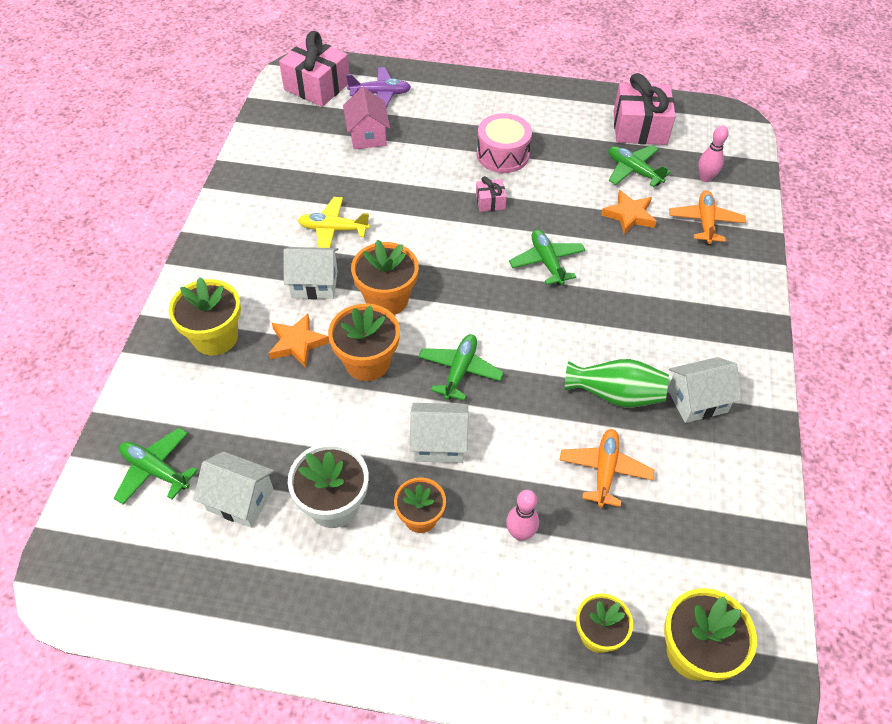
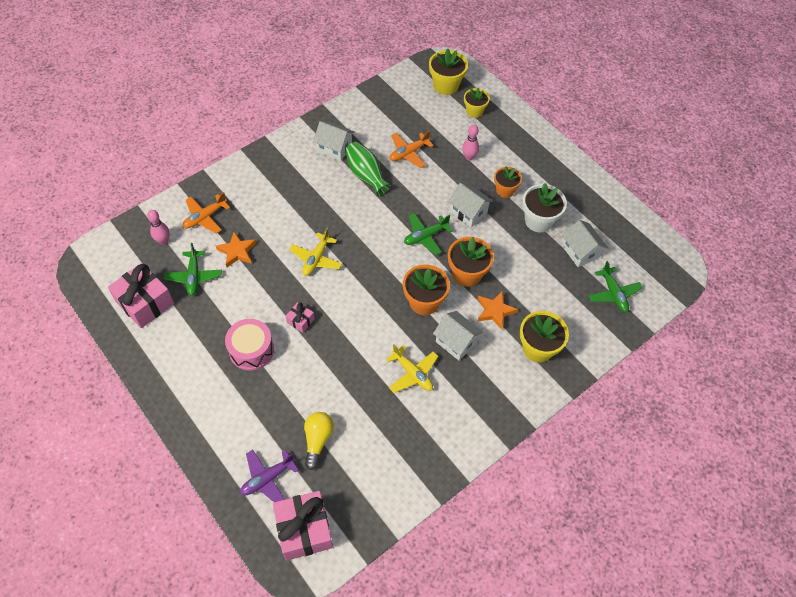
camera: 140 degrees left, 5 degrees up
pink house [343,87,390,149] -> yellow light bulb [304,412,334,470]
purple plane [346,67,411,108] -> purple plane turned 75 degrees counterclockwise [240,450,299,502]
green plane [509,229,586,286] -> yellow plane [289,228,342,276]

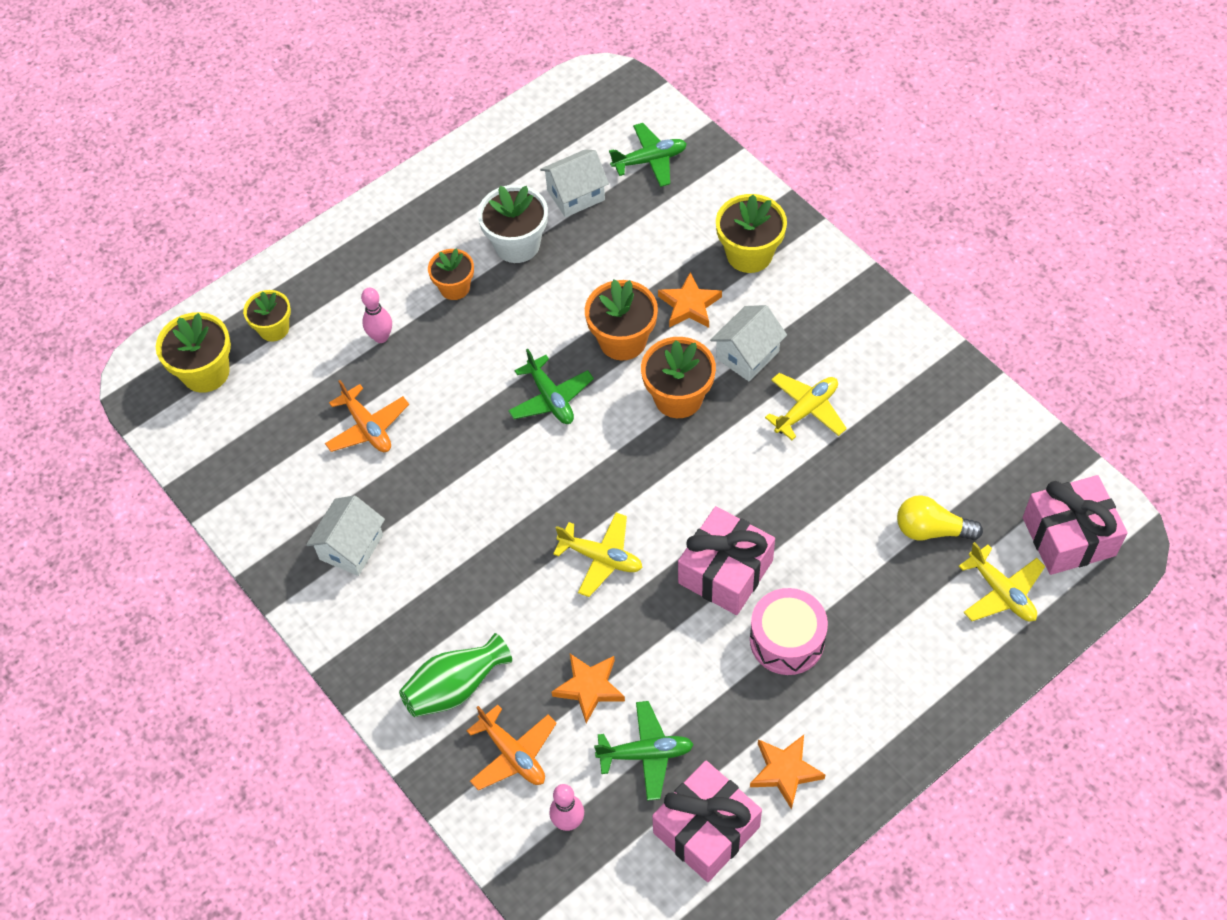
camera: 85 degrees left, 0 degrees up
purple plane [240,450,299,502] -> yellow plane [959,542,1045,621]
pink gift [285,302,315,333] -> pink gift [678,506,775,615], size x2.10
green vase [345,142,391,196] -> green vase moved to [399,633,512,717]
white house [448,183,493,227] -> none
none -> orange star [750,735,825,810]

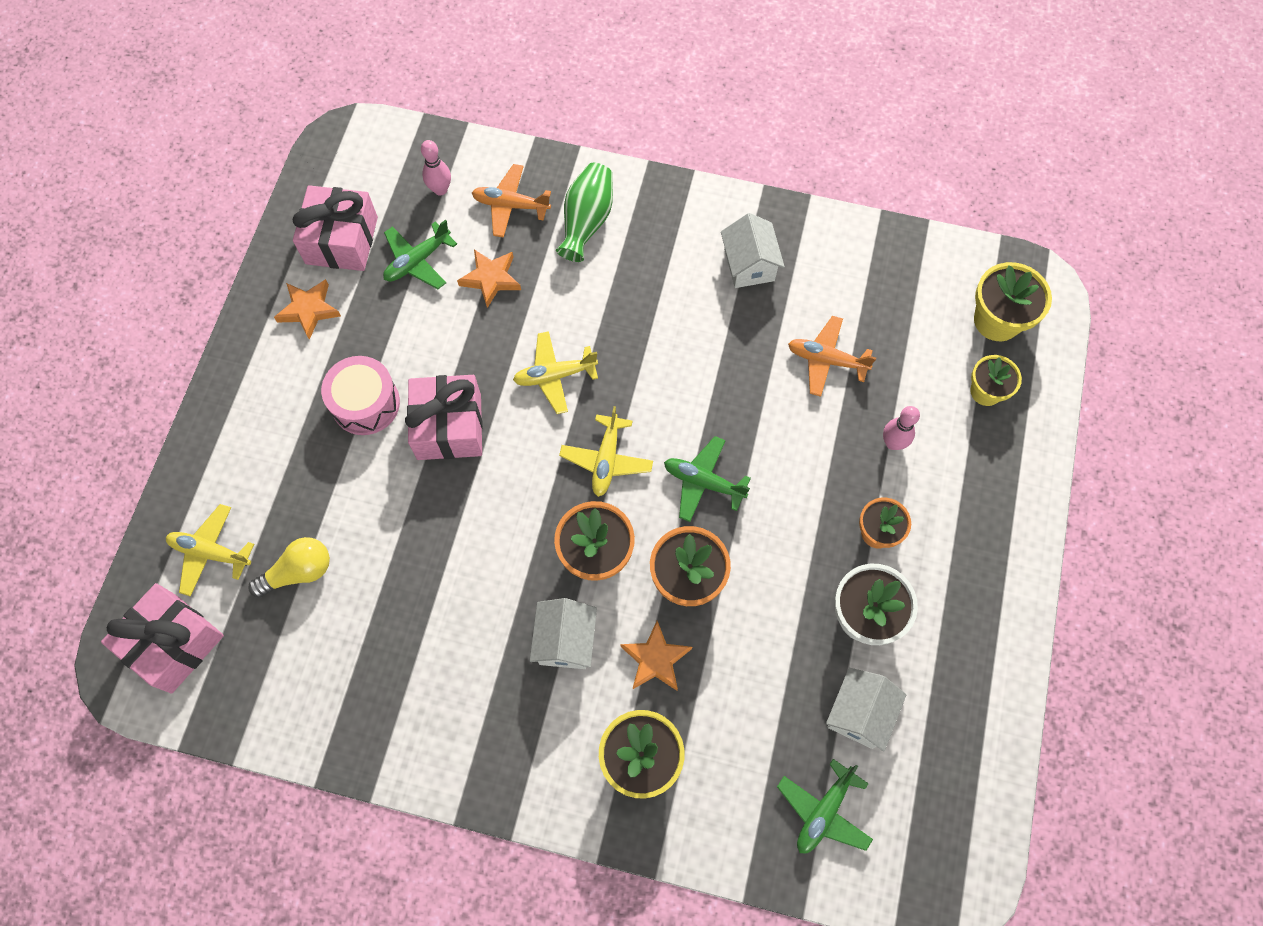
camera: 140 degrees right, 10 degrees up
yellow plane [765,373,847,440] -> yellow plane moved to [559,406,653,497]

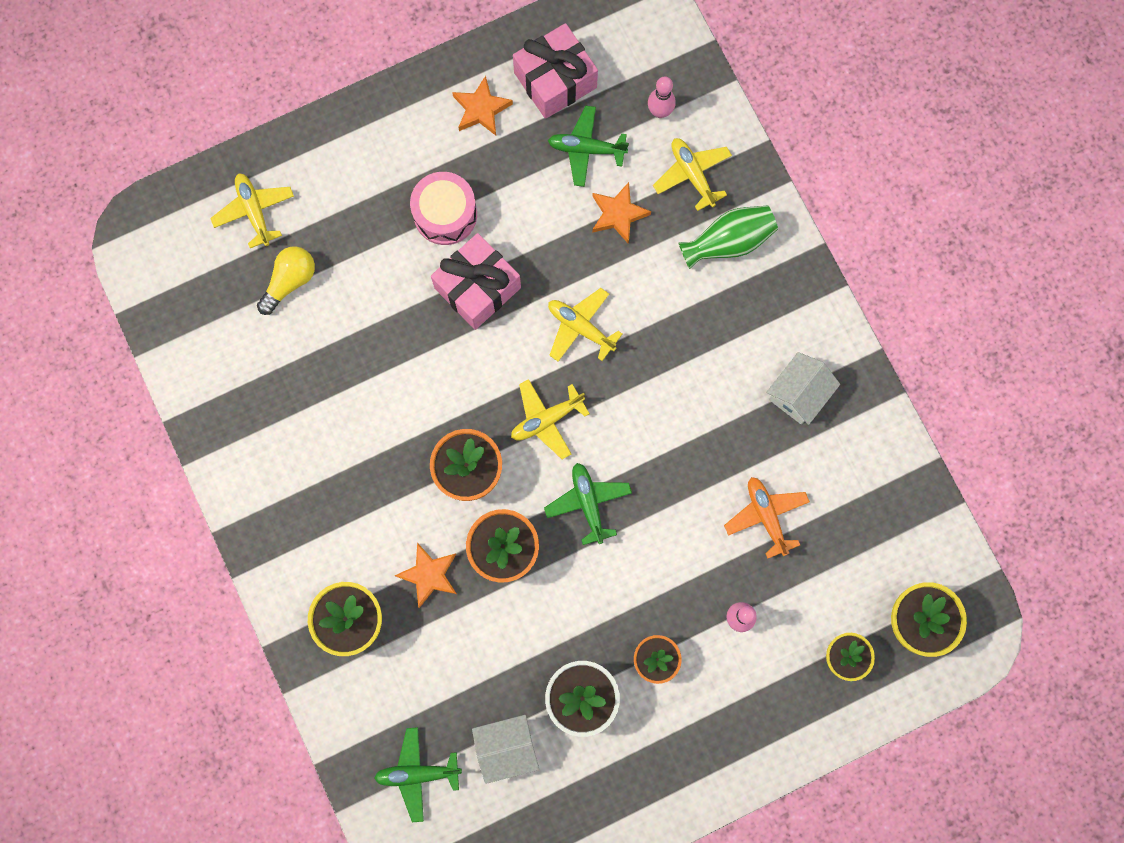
camera: 50 degrees right, 10 degrees up
pink gift [101,583,224,694] -> none
yellow light bulb [249,537,330,598] -> yellow light bulb turned 75 degrees counterclockwise [257,246,315,315]
orange plane [472,164,551,238] -> yellow plane [653,138,732,211]
white house [530,598,597,669] -> none

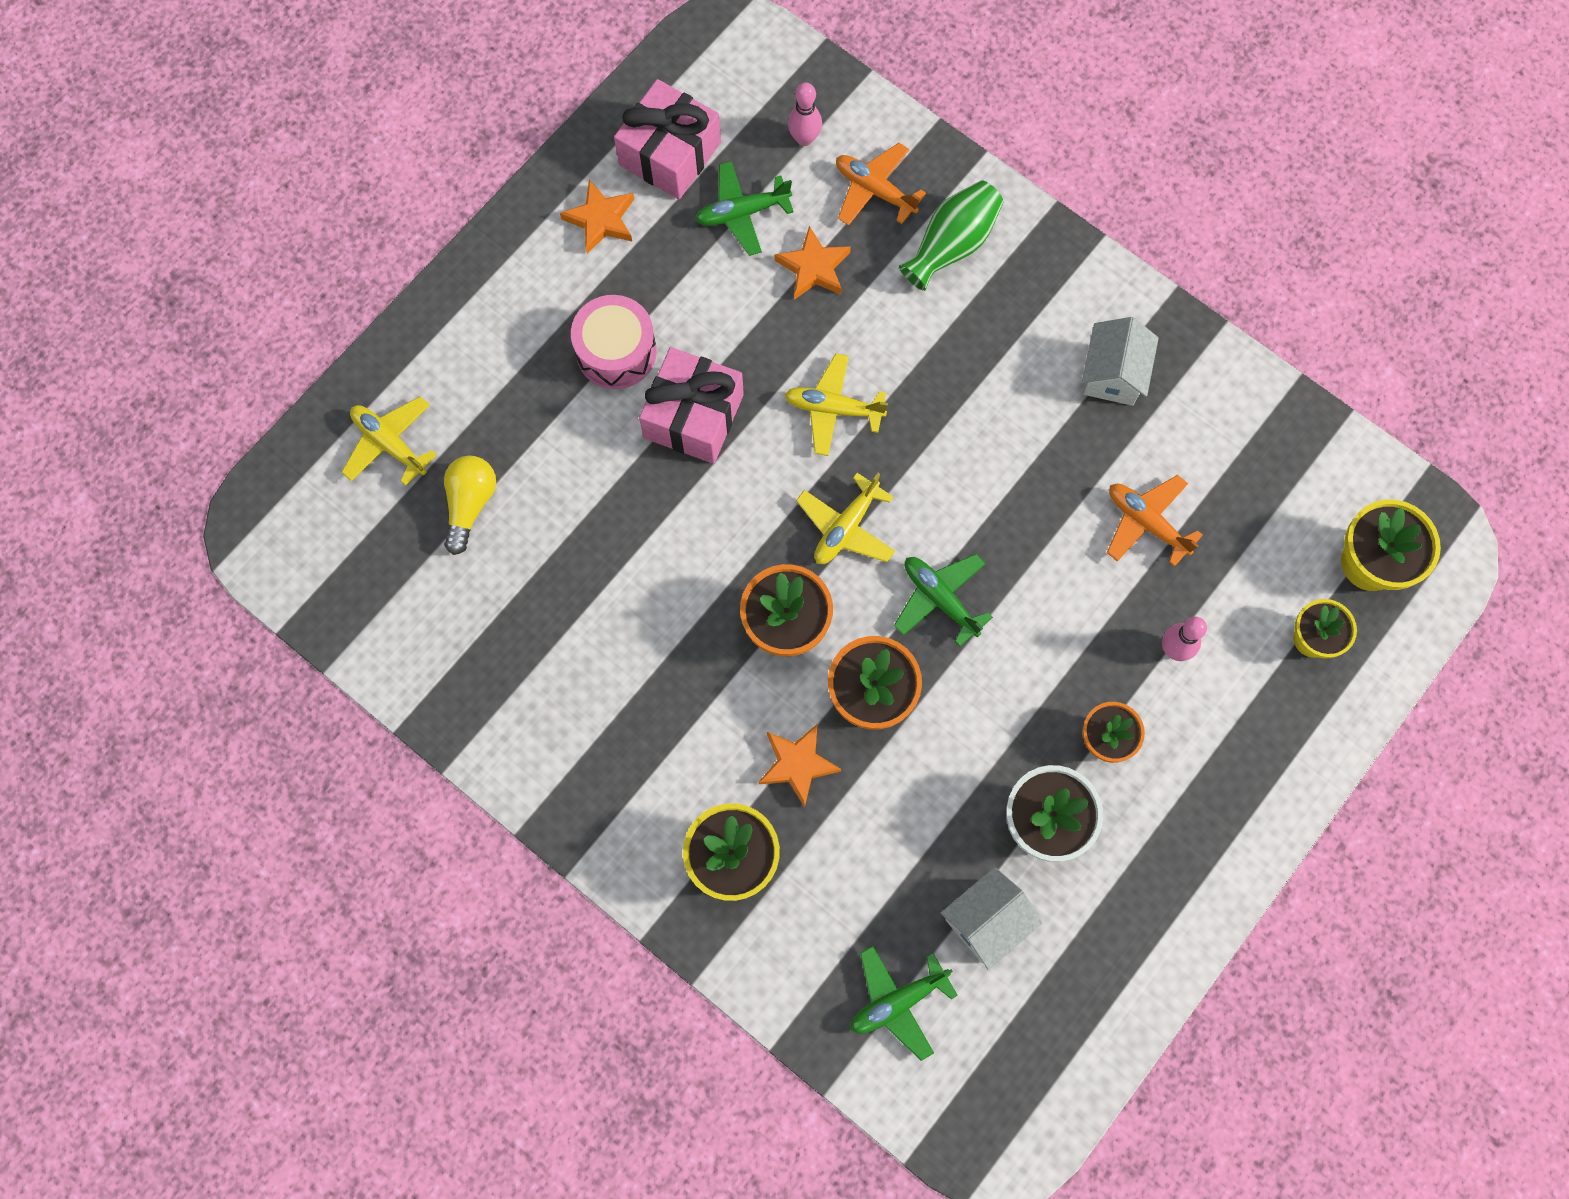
camera: 25 degrees left, 5 degrees down
yellow plane [653,138,732,211] -> orange plane [836,143,926,226]

